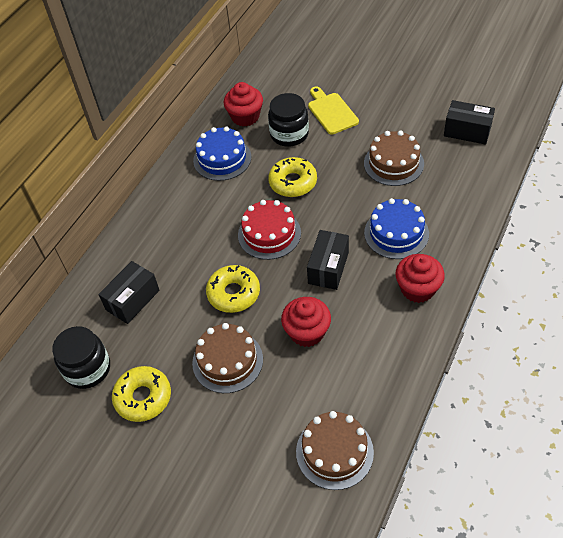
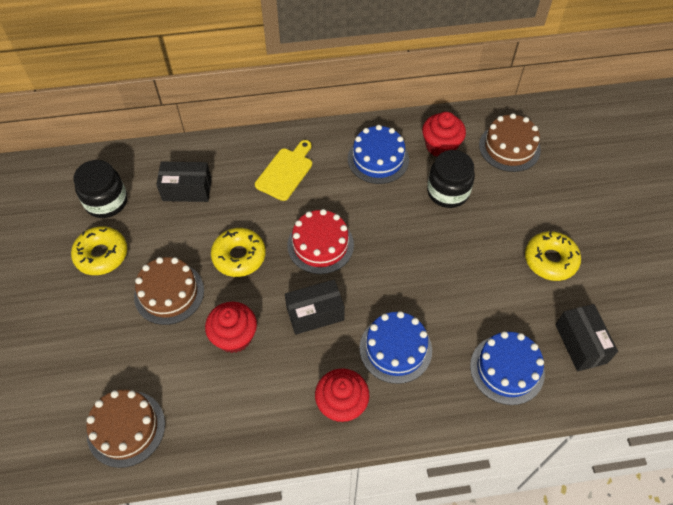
camera: 50 degrees right, 5 degrees up
yellow donut [268,157,317,197] -> yellow donut moved to [525,231,581,281]
yellow cutting board [308,86,359,134] -> yellow cutting board moved to [255,140,312,201]
brown cake [364,131,424,186] -> brown cake moved to [479,113,541,172]
none -> blue cake [470,331,545,405]

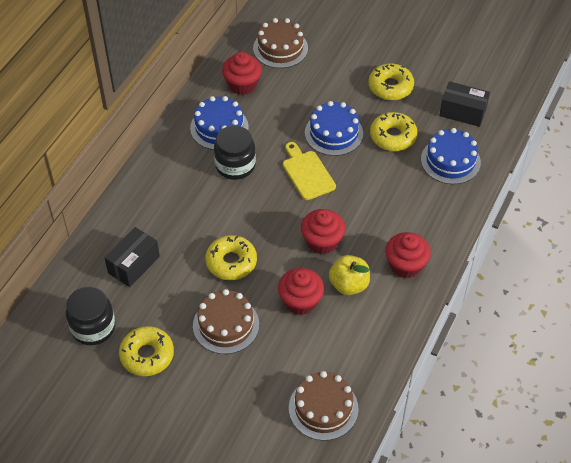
camera: 55 degrees left, 5 degrees down
yellow cutting board [255,140,312,201] -> yellow cutting board moved to [283,142,336,200]
black box [285,280,345,335] -> red cupcake [301,209,345,254]
red cake [287,209,354,274] -> none
blue cake [360,311,432,384] -> blue cake moved to [305,101,363,156]
black jar [427,150,475,208] -> black jar moved to [214,125,256,180]
none -> yellow apple [329,255,370,295]
none -> yellow donut [370,112,418,151]

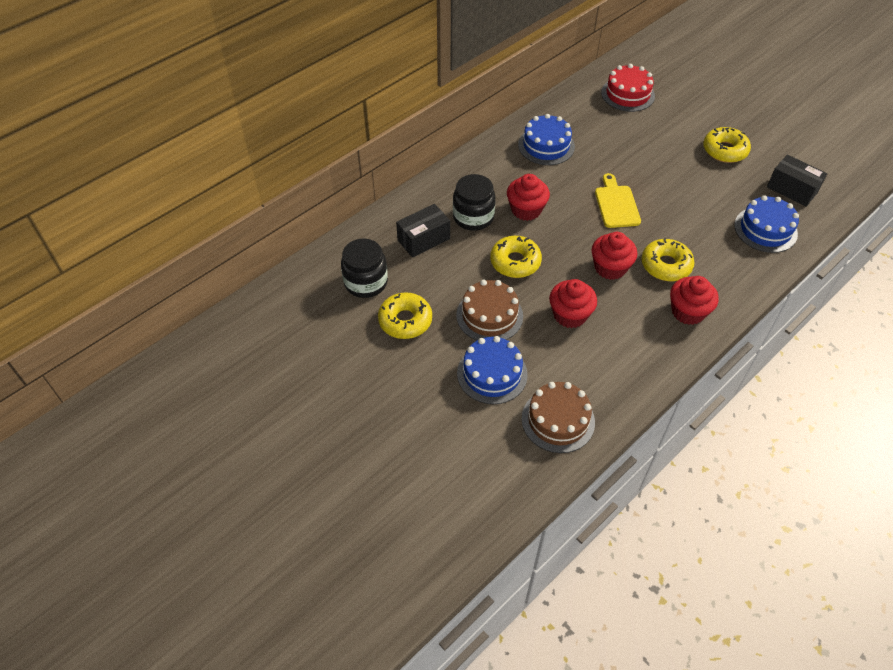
camera: 20 degrees right, 0 degrees up
black jar [214,125,256,180] -> black jar moved to [453,174,496,231]
red cupcake [222,52,262,95] -> red cupcake moved to [507,174,550,221]
brown cake [253,18,308,68] -> red cake [601,64,655,112]
blue cake [305,101,363,156] -> blue cake moved to [457,336,528,404]
yellow apple [329,255,370,295] -> none
yellow donut [370,112,418,151] -> yellow donut moved to [642,238,694,281]

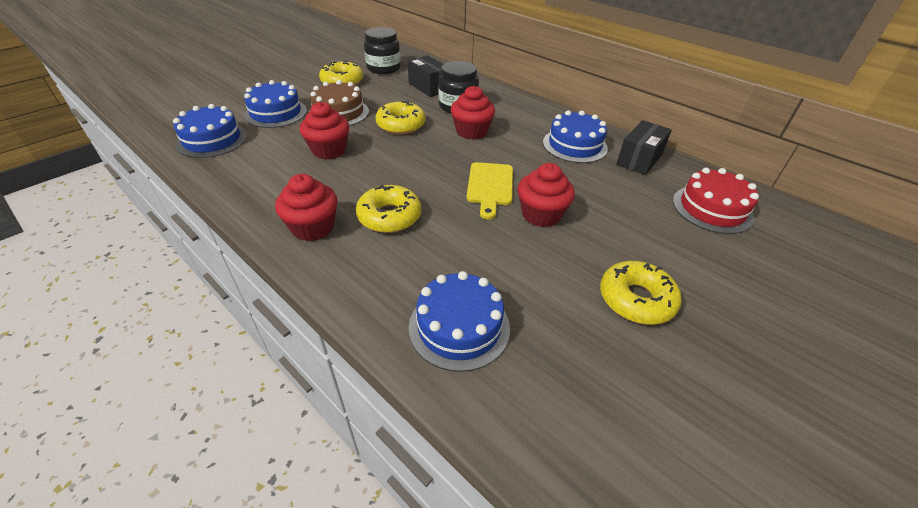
camera: 85 degrees right, 10 degrees down
brown cake [522,382,595,453] -> blue cake [173,104,247,158]
red cupcake [592,232,637,280] -> red cupcake moved to [518,163,575,227]
yellow cutting board [595,173,641,228] -> yellow cutting board turned 105 degrees clockwise [467,162,513,219]
black box [767,154,827,207] -> black box moved to [616,120,672,175]

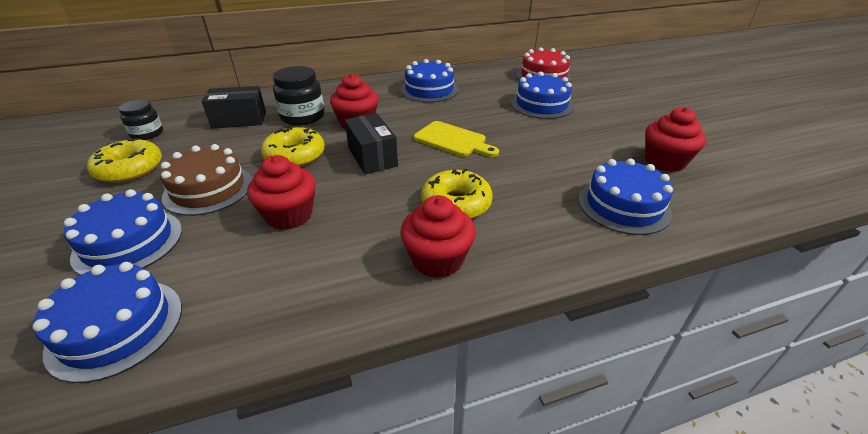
camera: 60 degrees left, 5 degrees down
black jar [364,27,401,74] -> black jar [119,100,163,140], size x0.65
red cupcake [518,163,575,227] -> red cupcake moved to [645,107,706,172]
yellow donut [600,261,682,325] -> none
black box [616,120,672,175] -> black box moved to [345,113,398,174]
none -> blue cake [511,72,574,119]

